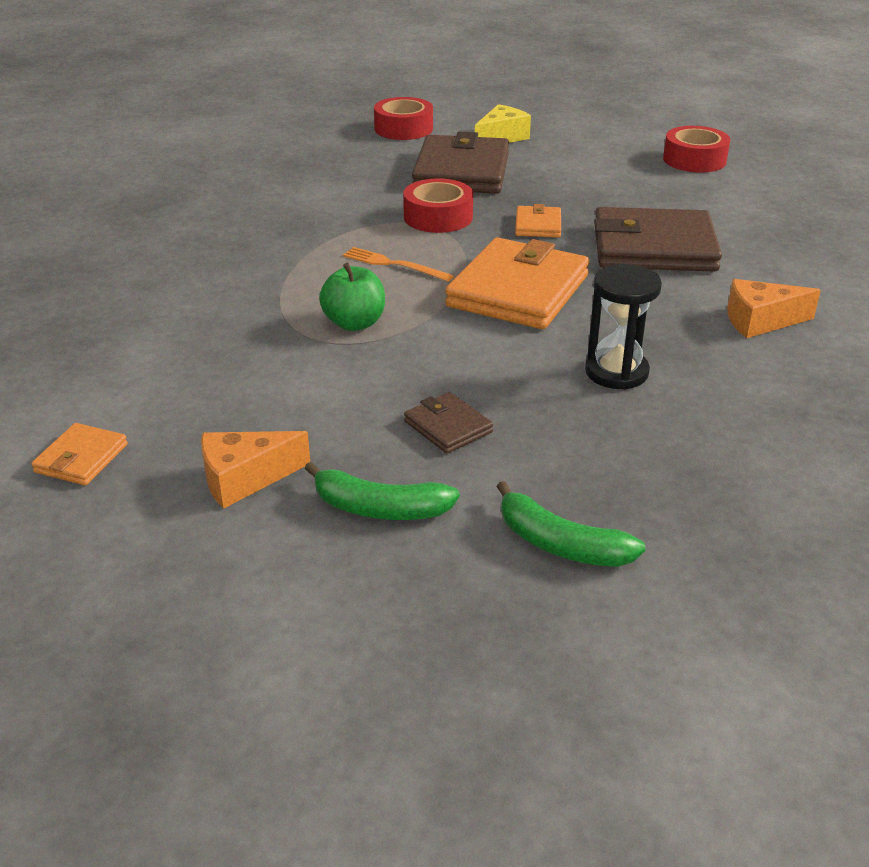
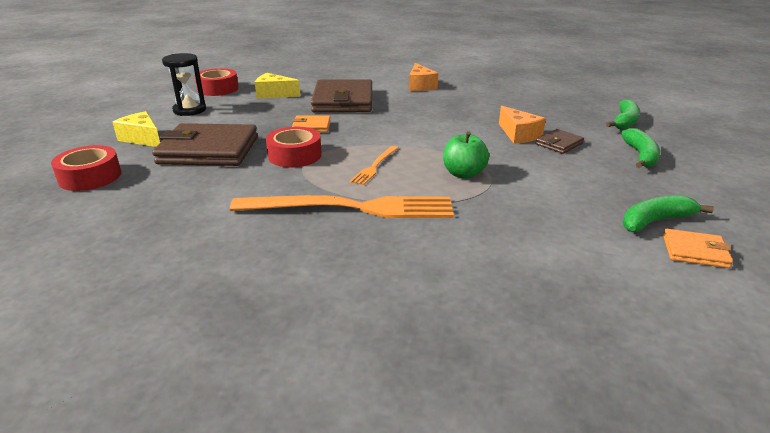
camera: 95 degrees left, 5 degrees down
orange cheese [201,431,310,509] -> orange cheese moved to [499,106,546,144]
orange wallet [445,238,589,329] -> none
black hourglass [585,264,662,390] -> black hourglass moved to [162,53,206,116]
none -> orange fork [230,195,454,218]
none -> yellow cheese [255,73,300,98]
none -> green banana [623,196,714,232]

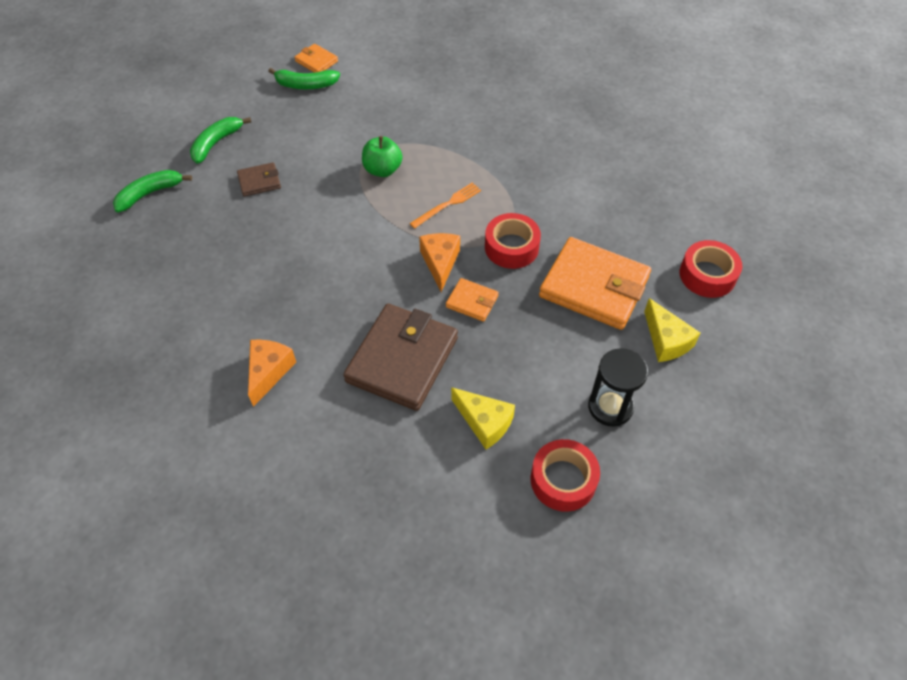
camera: 155 degrees left, 25 degrees up
brown wallet [152,123,258,166] -> orange wallet [539,237,651,330]
orange fork [230,195,454,218] -> none
orange cheese [499,106,546,144] -> orange cheese moved to [419,233,460,292]

